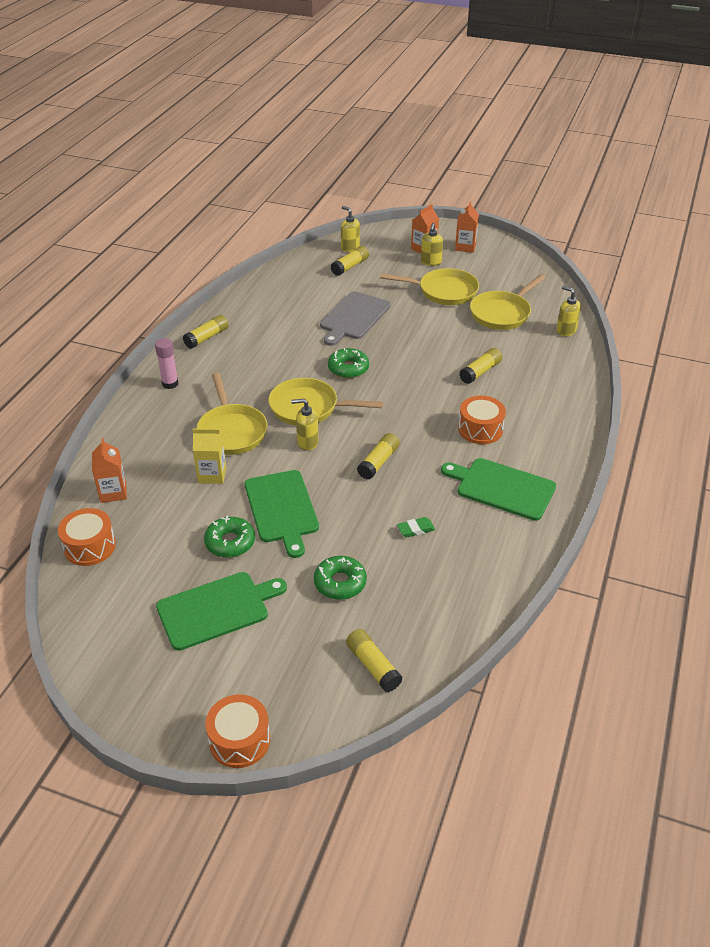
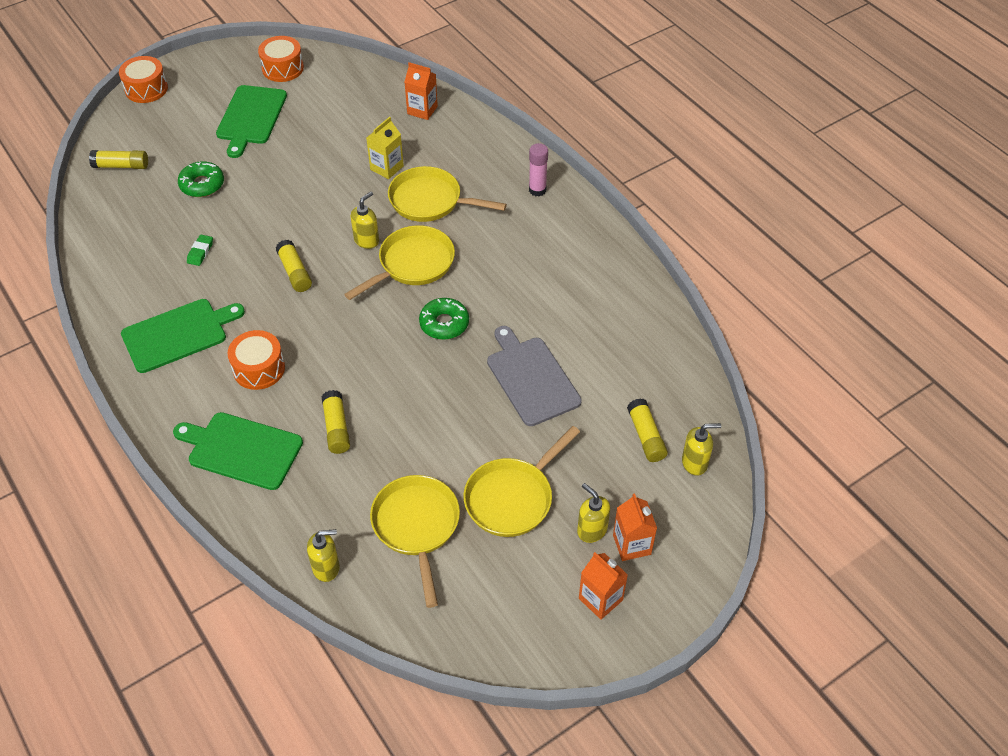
camera: 125 degrees right, 10 degrees up
orange drum [58,508,116,566] -> orange drum moved to [258,36,304,82]
yellow glue stick [183,315,229,349] -> none
green donut [204,516,255,558] -> none
green cutting board [245,470,319,558] -> green cutting board moved to [173,412,303,490]

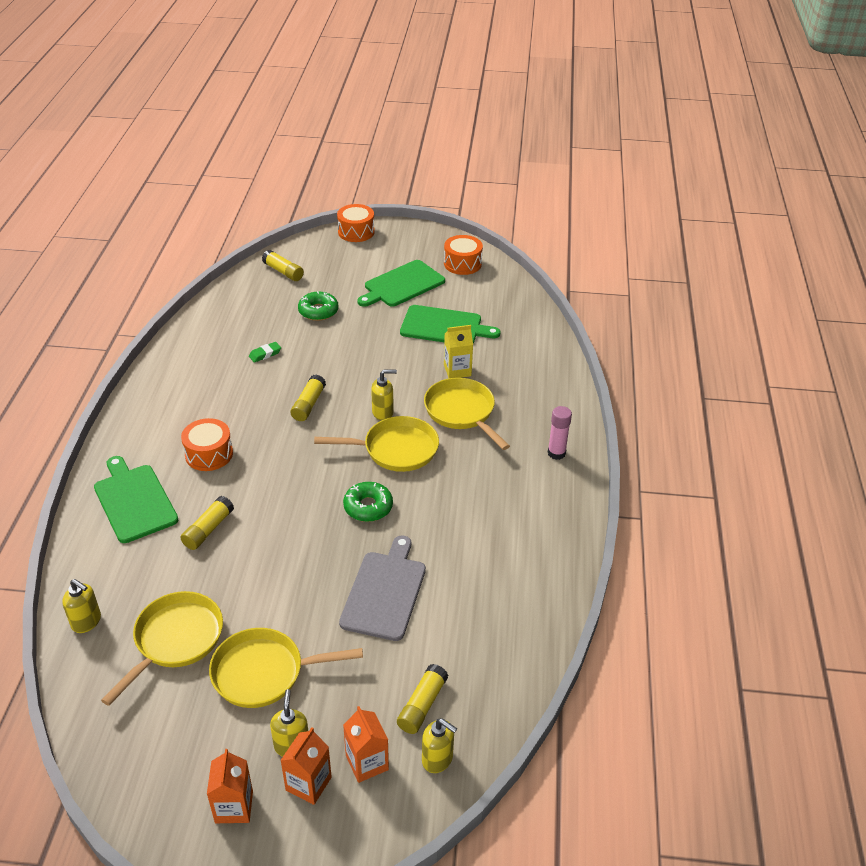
camera: 40 degrees right, 10 degrees down
green cutting board [121,299,245,373] -> green cutting board moved to [400,305,500,344]
orange carton [404,62,438,120] -> orange carton moved to [343,706,389,783]

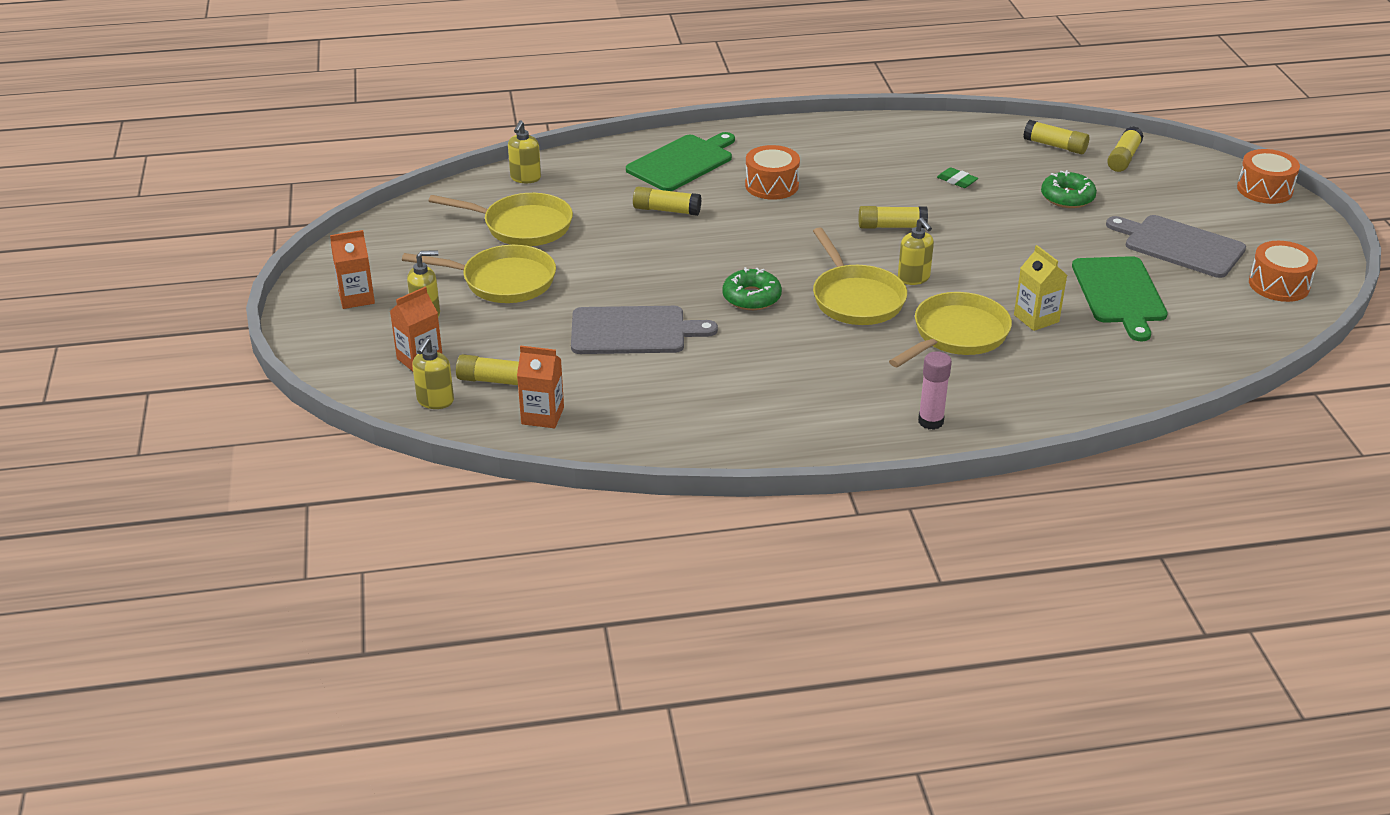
camera: 75 degrees right, 5 degrees down
yellow pan [209,628,363,708] -> yellow pan turned 120 degrees clockwise [402,245,556,303]
orange carton [280,727,332,805] -> orange carton moved to [517,346,564,428]
green cutting board [357,260,445,307] -> grey cutting board [1106,215,1246,278]
none -> yellow glue stick [1023,120,1089,154]

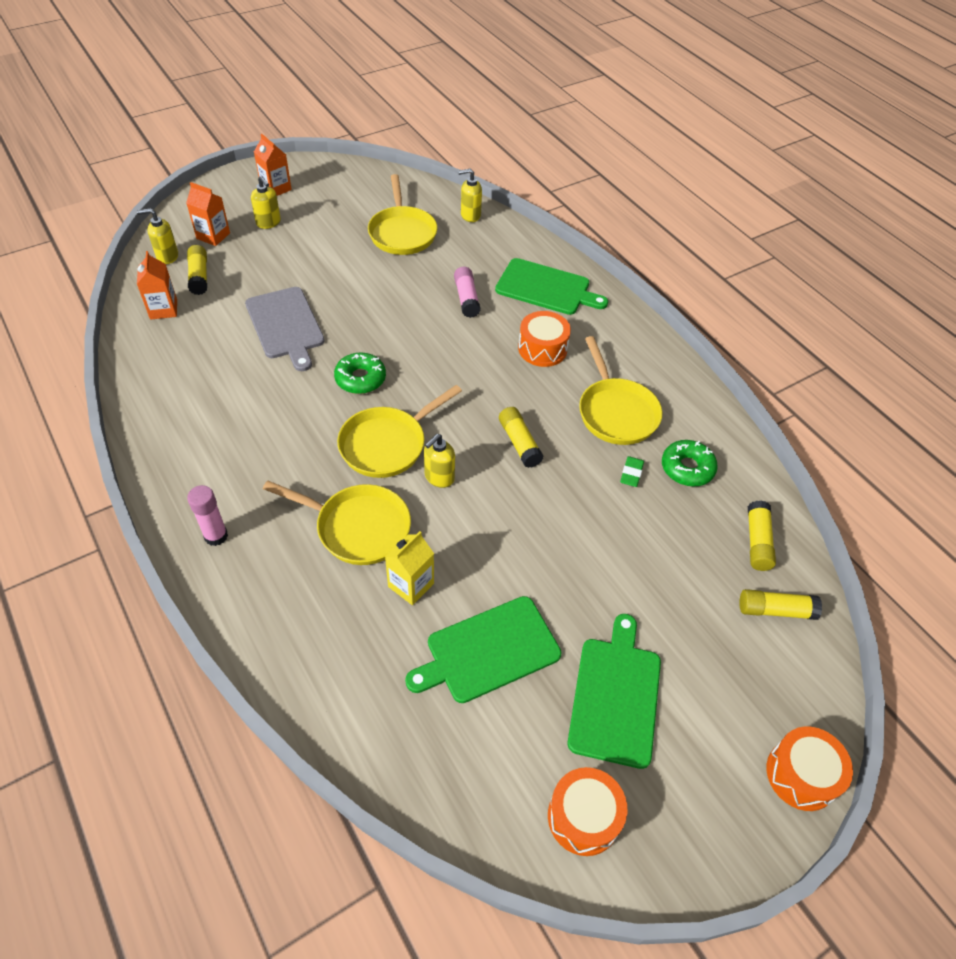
camera: 65 degrees right, 15 degrees up
yellow pan [402,245,556,303] -> yellow pan moved to [579,336,662,445]
yellow glue stick [633,187,701,216] -> pink glue stick [454,267,480,318]
green donut [1041,170,1097,208] -> green donut moved to [662,440,718,487]
grey cutting board [1106,215,1246,278] -> green cutting board [568,614,661,769]

